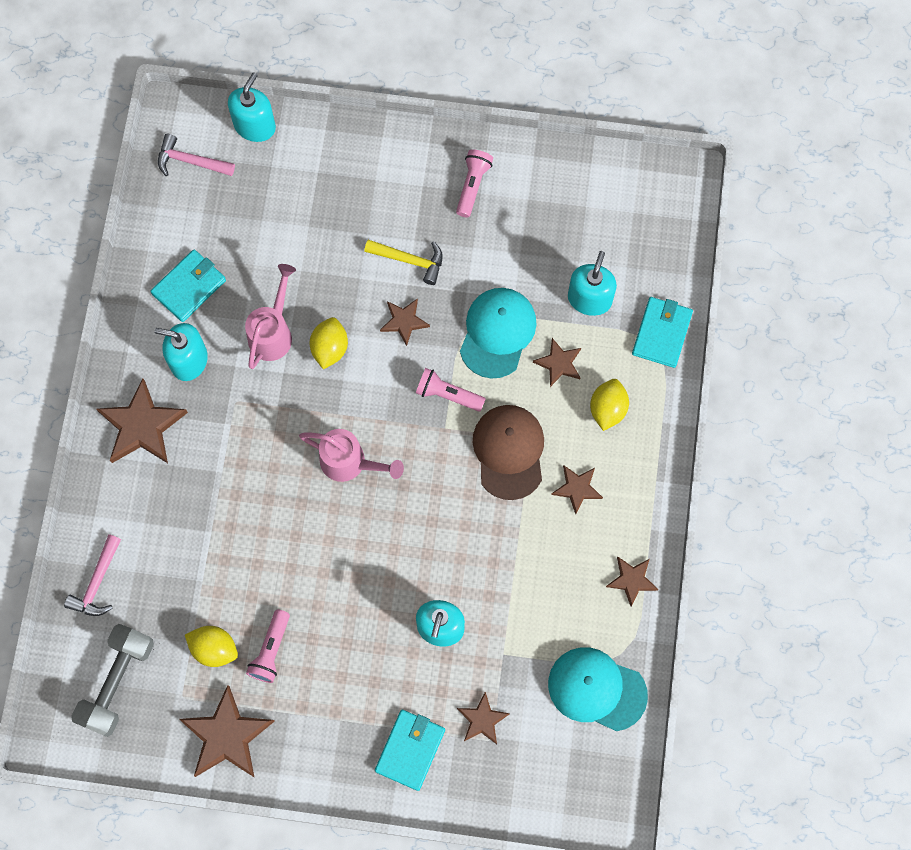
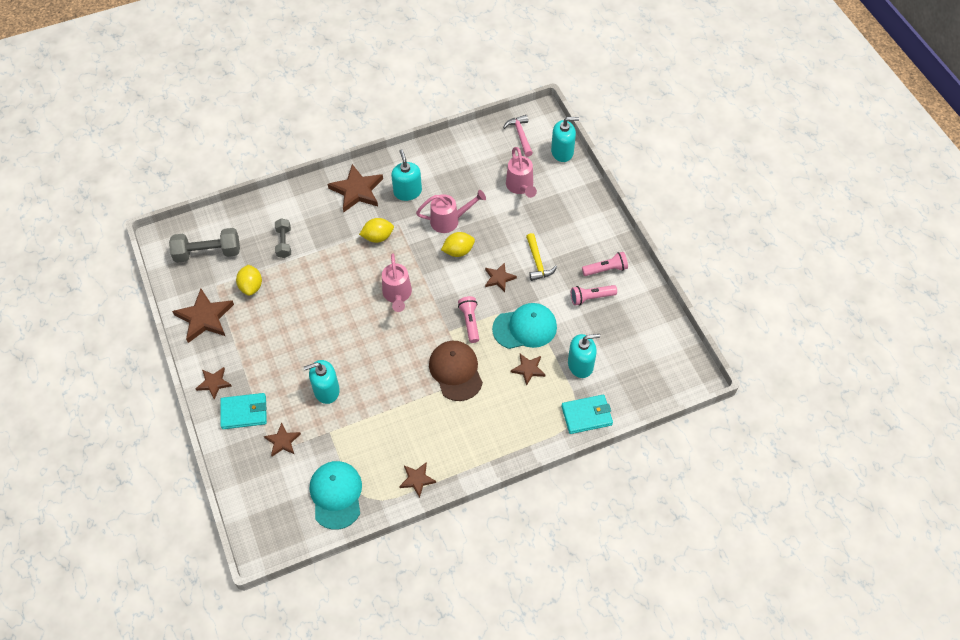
camera: 60 degrees right, 15 degrees down
pink hammer [64,534,121,616] -> none
turquoise wallet [151,250,226,322] -> none
pink flashlight [246,609,290,683] -> pink flashlight moved to [571,285,617,305]
brown cap [473,405,544,500] -> brown cap turned 75 degrees counterclockwise [429,341,483,401]
brown star [551,465,603,514] -> brown star moved to [195,367,231,399]
yellow lemon [590,379,629,431] -> yellow lemon moved to [359,218,394,243]
none -> grey dumbbell [275,218,291,258]
none -> pink watering can [506,147,537,198]

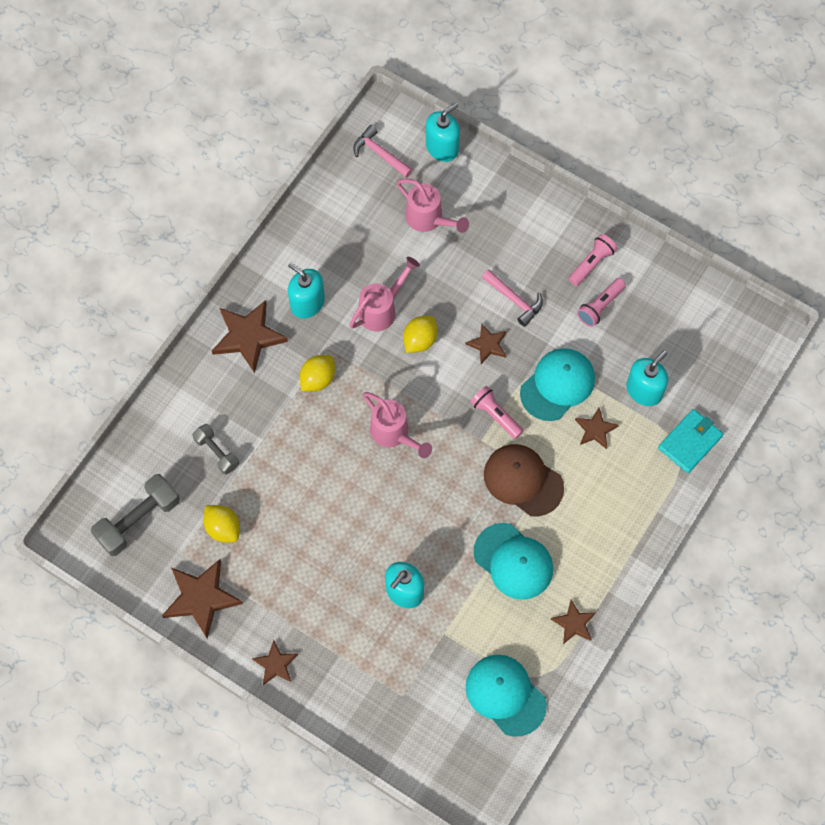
camera: 35 degrees left, 10 degrees up
turquoise wallet [220,393,267,429] -> none
brown star [264,423,301,457] -> none
yellow hammer [526,233,557,281] -> pink hammer [482,270,543,327]
none -> turquoise cap [474,523,553,600]

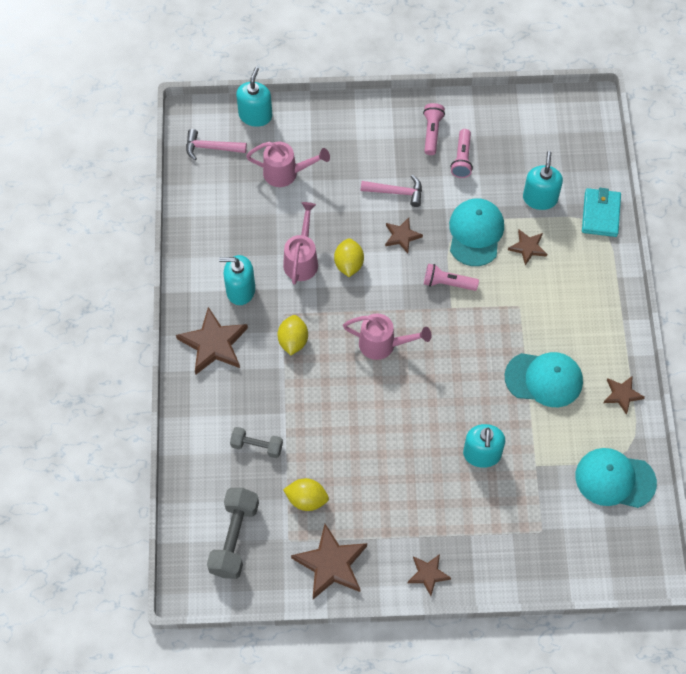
camera: 35 degrees left, 5 degrees down
brown cap [484,444,564,516] -> none

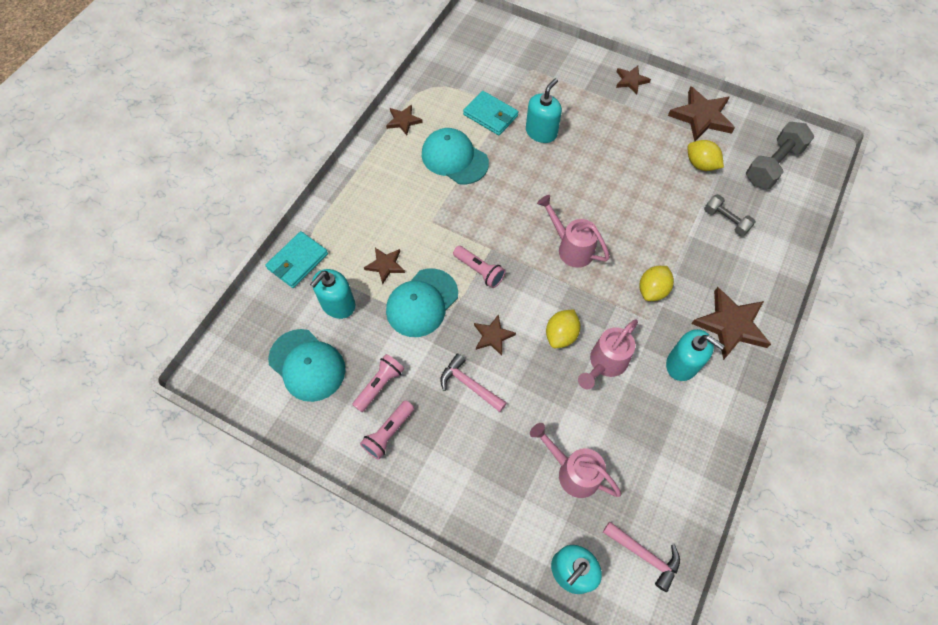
camera: 150 degrees left, 0 degrees up
turquoise cap [575,448,657,508] -> turquoise cap moved to [268,329,346,402]
none -> turquoise wallet [463,91,518,135]

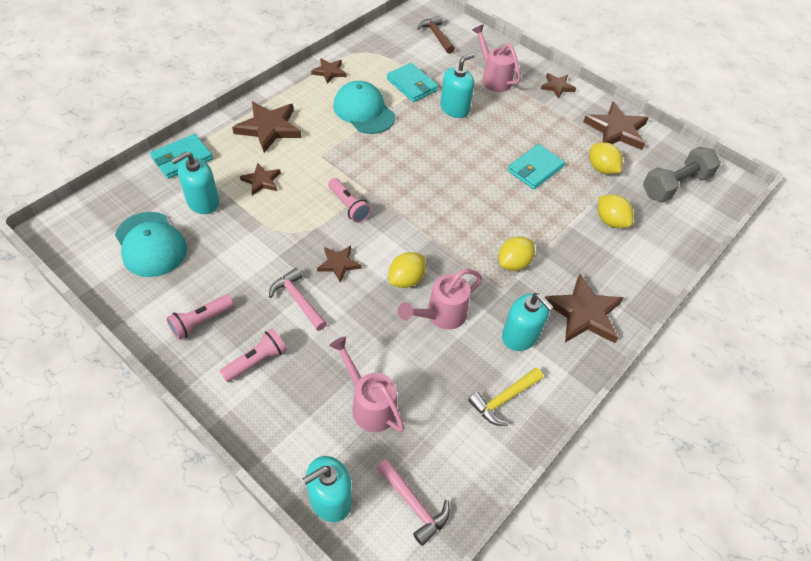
camera: 10 degrees right, 10 degrees down
pink flashlight [352,354,404,412] -> pink flashlight moved to [219,328,287,382]
turquoise cap [386,268,458,337] -> none
pink watering can [537,195,610,268] -> pink watering can moved to [472,24,521,92]
grey dumbbell [704,194,756,236] -> yellow lemon [598,194,634,228]
none -> brown star [232,101,302,153]
none -> brown hammer [417,16,455,54]
none -> yellow hammer [468,368,543,426]
none -> turquoise wallet [508,144,565,190]

